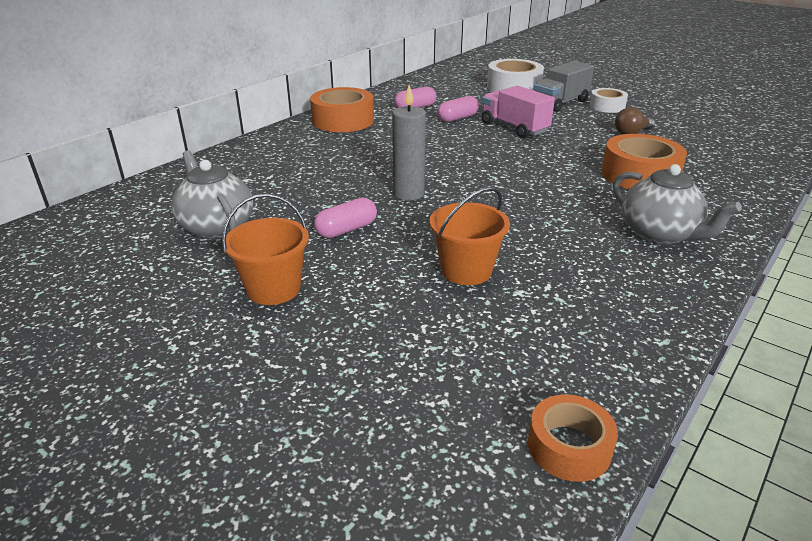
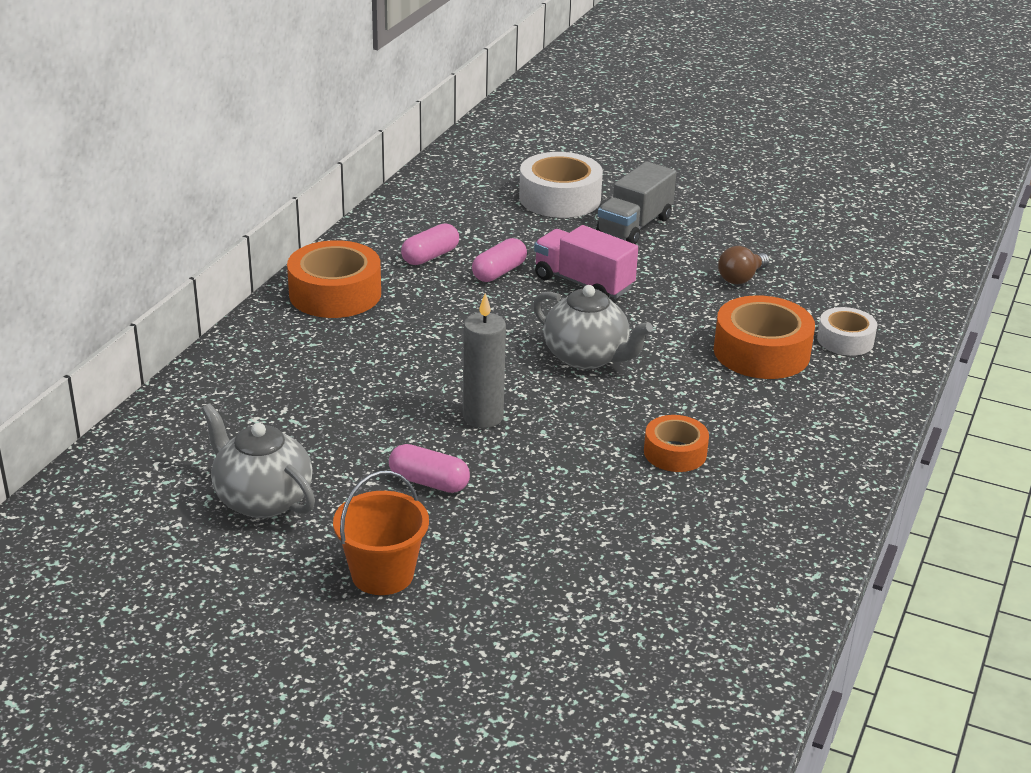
camera: 15 degrees left, 0 degrees up
pink capsule [314,198,377,238] -> pink capsule turned 75 degrees clockwise [389,444,470,493]
orange bucket [430,187,510,285] -> none
orange tape [528,394,618,482] -> orange tape moved to [644,415,709,472]
white tape [589,88,628,113] -> white tape moved to [817,307,877,356]
grey teapot [613,164,742,245] -> grey teapot moved to [533,285,653,370]

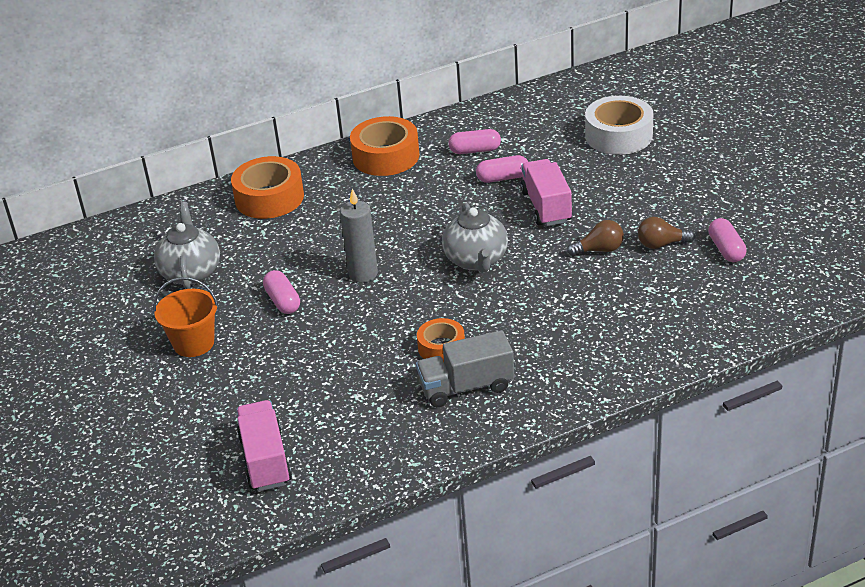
camera: 45 degrees right, 5 degrees up
grey truck [596,161,676,244] -> grey truck moved to [416,330,514,407]
orange tape [713,295,815,379] -> orange tape moved to [231,156,304,219]
white tape [817,307,877,356] -> none
none -> pink truck [236,400,292,491]
none -> brown light bulb [567,220,624,256]
none -> pink capsule [708,218,747,262]

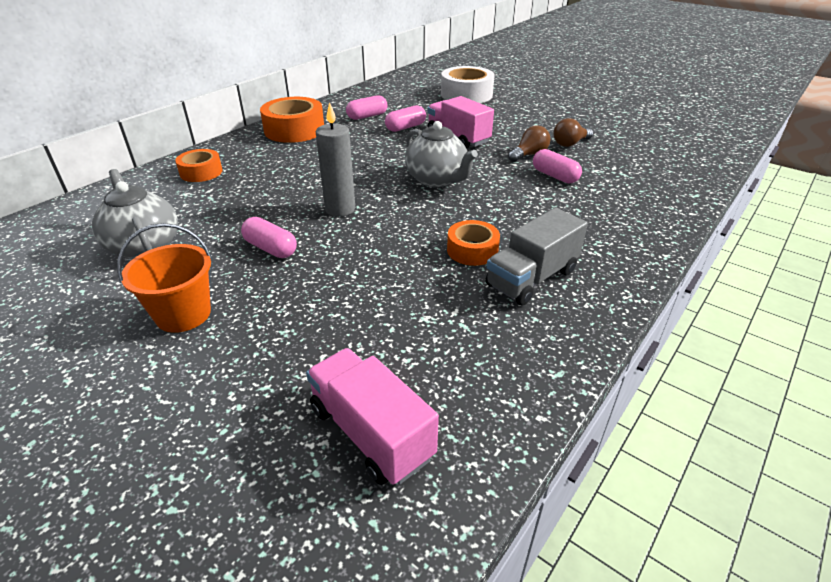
camera: 30 degrees left, 0 degrees up
orange tape [231,156,304,219] -> orange tape [175,149,223,182], size x0.59
pink capsule [708,218,747,262] -> pink capsule moved to [533,149,582,183]

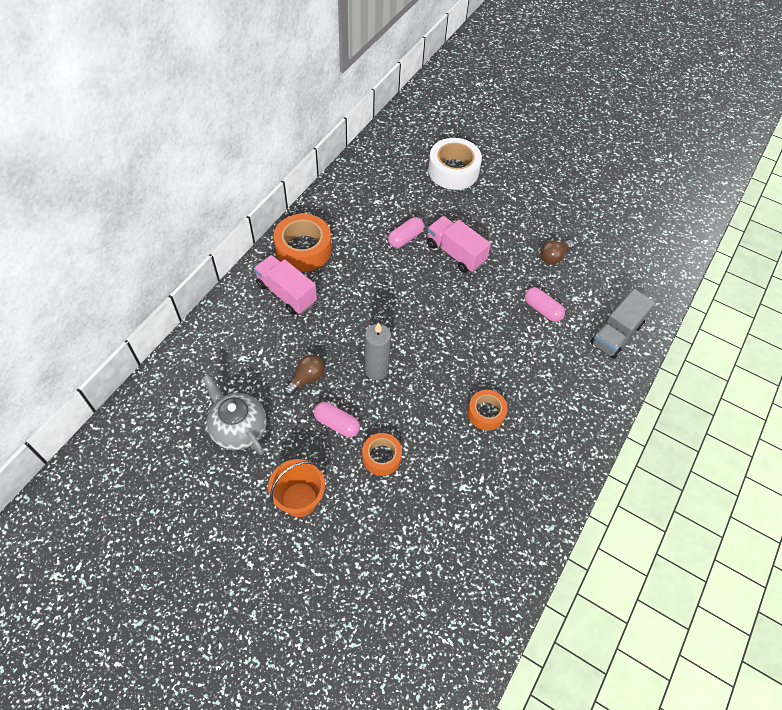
camera: 10 degrees left, 20 degrees up
orange tape [175,149,223,182] -> orange tape moved to [362,433,402,476]
pink truck [306,348,439,485] -> pink truck moved to [254,255,317,315]
pink capsule [346,95,388,120] -> none
grey teapot [405,121,478,187] -> none
grey truck [485,208,588,305] -> grey truck moved to [590,289,655,359]
brown light bulb [508,125,550,162] -> brown light bulb moved to [284,355,325,396]

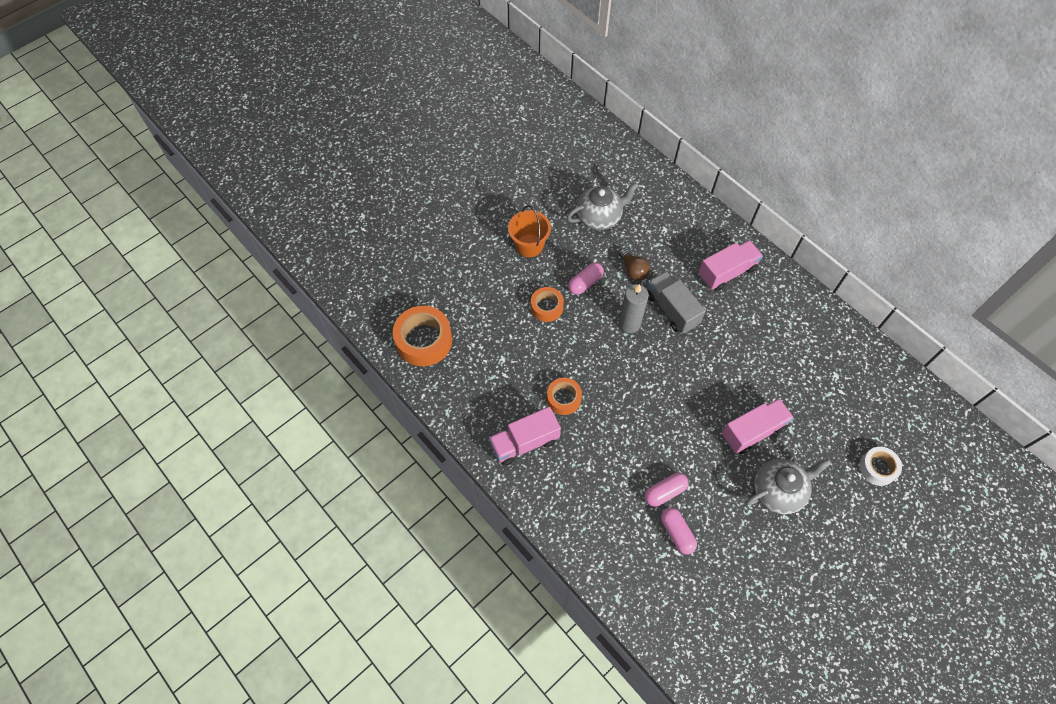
camera: 110 degrees right, 5 degrees up
orange tape [274,214,332,272] -> orange tape moved to [393,306,452,366]
pink capsule [388,217,424,248] -> pink capsule moved to [661,508,697,554]
white tape [428,138,482,190] -> white tape [860,447,902,486], size x0.59
brown light bulb [540,240,574,265] -> none
grey truck [590,289,655,359] -> grey truck moved to [647,271,706,333]
none -> pink truck [489,407,561,466]
none -> grey teapot [746,458,832,514]

